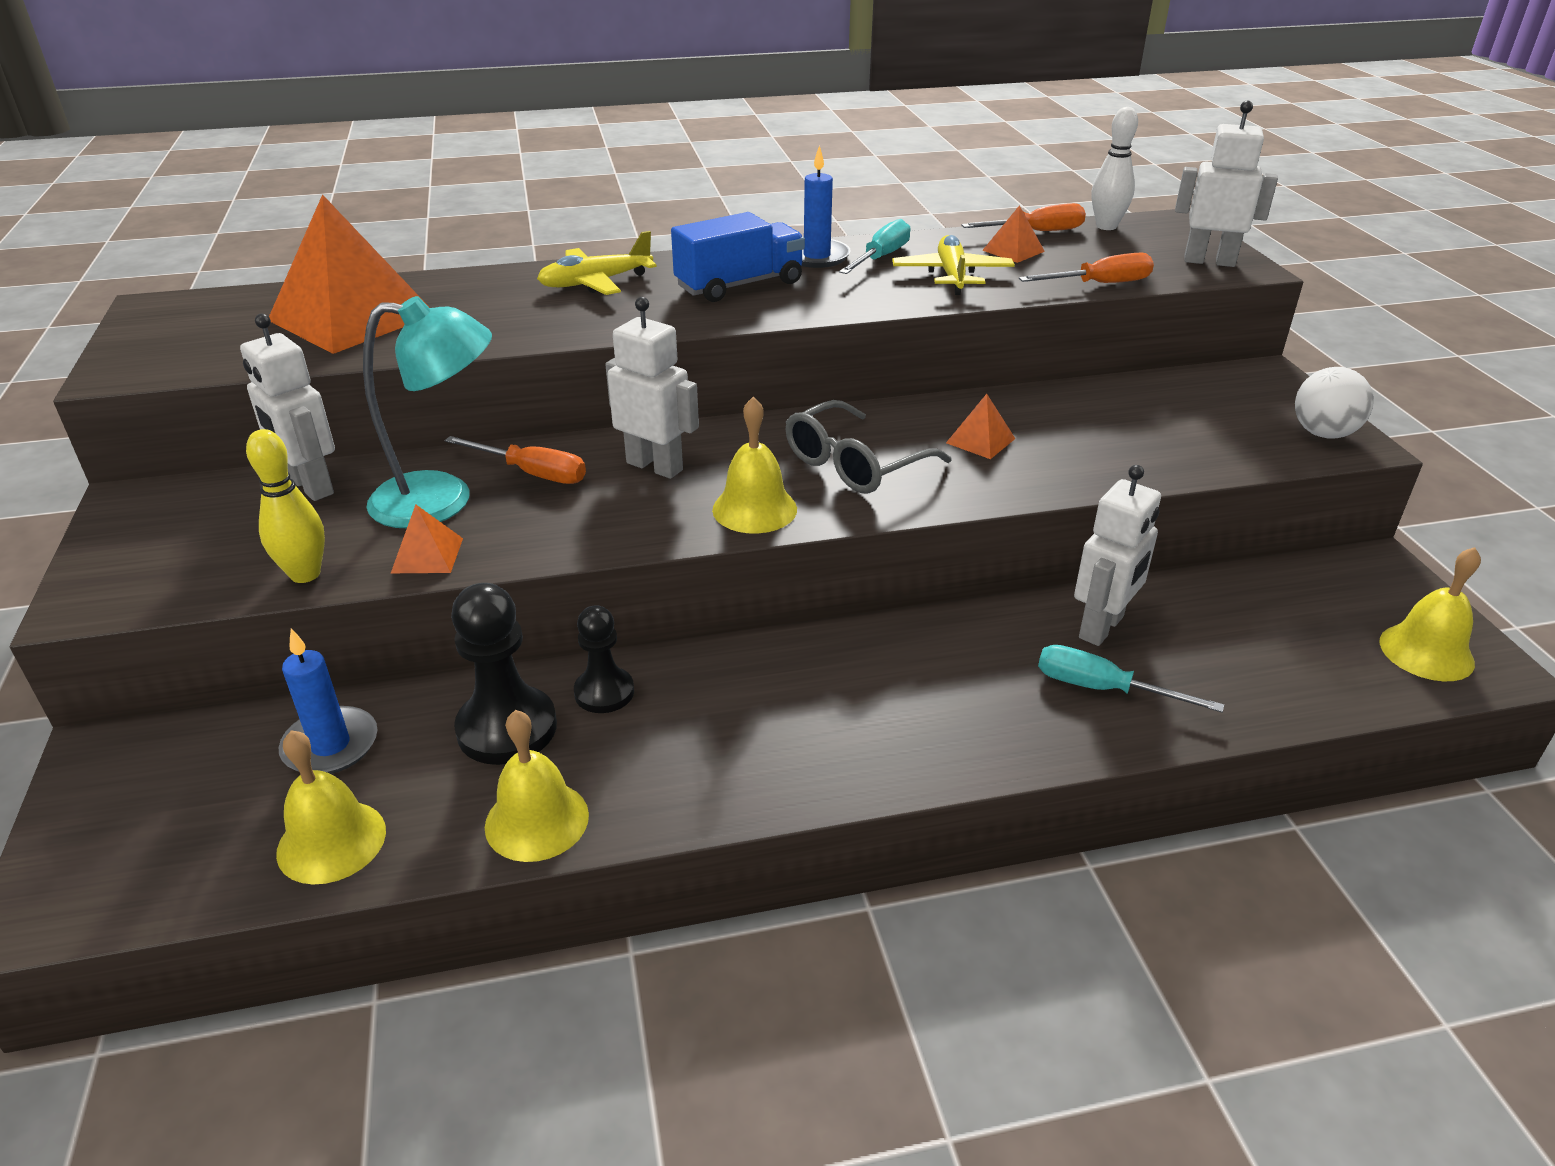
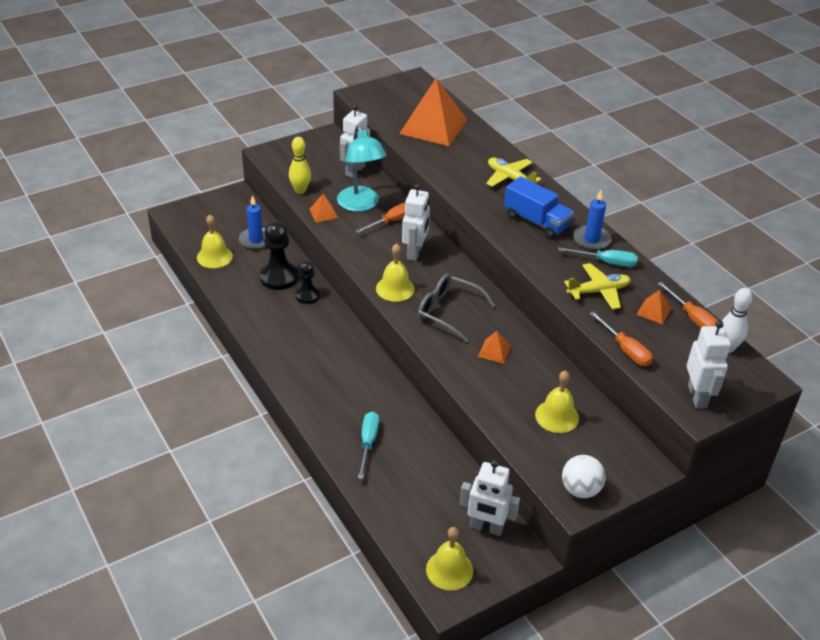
camera: 70 degrees right, 5 degrees up
orange screwdriver [445,436,586,484] -> orange screwdriver turned 135 degrees counterclockwise [356,202,405,233]
yellow bell [485,710,589,862] -> yellow bell moved to [535,370,579,433]
white robot [1074,465,1161,646] -> white robot moved to [460,460,520,536]

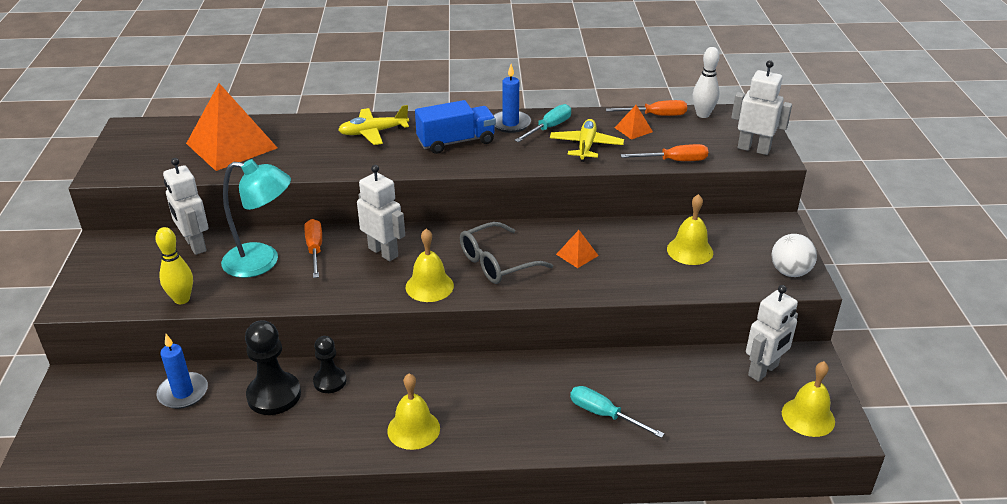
camera: 60 degrees left, 5 degrees down
yellow bell [197,215,233,268] -> yellow bell moved to [387,374,440,450]
orange pyramid [310,194,338,222] -> none

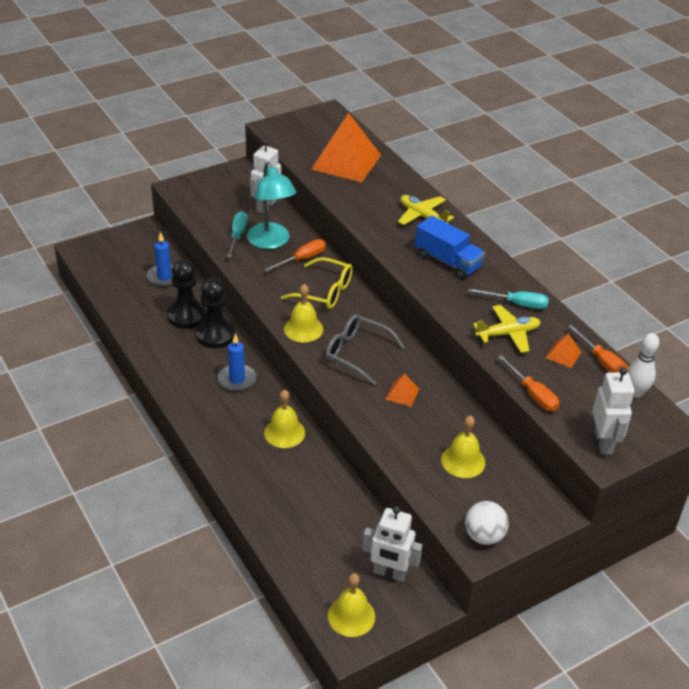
camera: 60 degrees right, 5 degrees up
yellow bowling pin [155,227,193,304] -> none
black pawn [313,336,347,393] -> black pawn [196,278,235,348], size x1.59
white robot [357,165,405,261] -> yellow glasses [280,257,353,309]
yellow bell [387,374,440,450] -> yellow bell moved to [264,390,305,448]
blue candle [494,64,531,133] -> blue candle moved to [218,334,256,391]
turquoise screwdriver [570,386,664,438] -> turquoise screwdriver moved to [227,211,248,257]

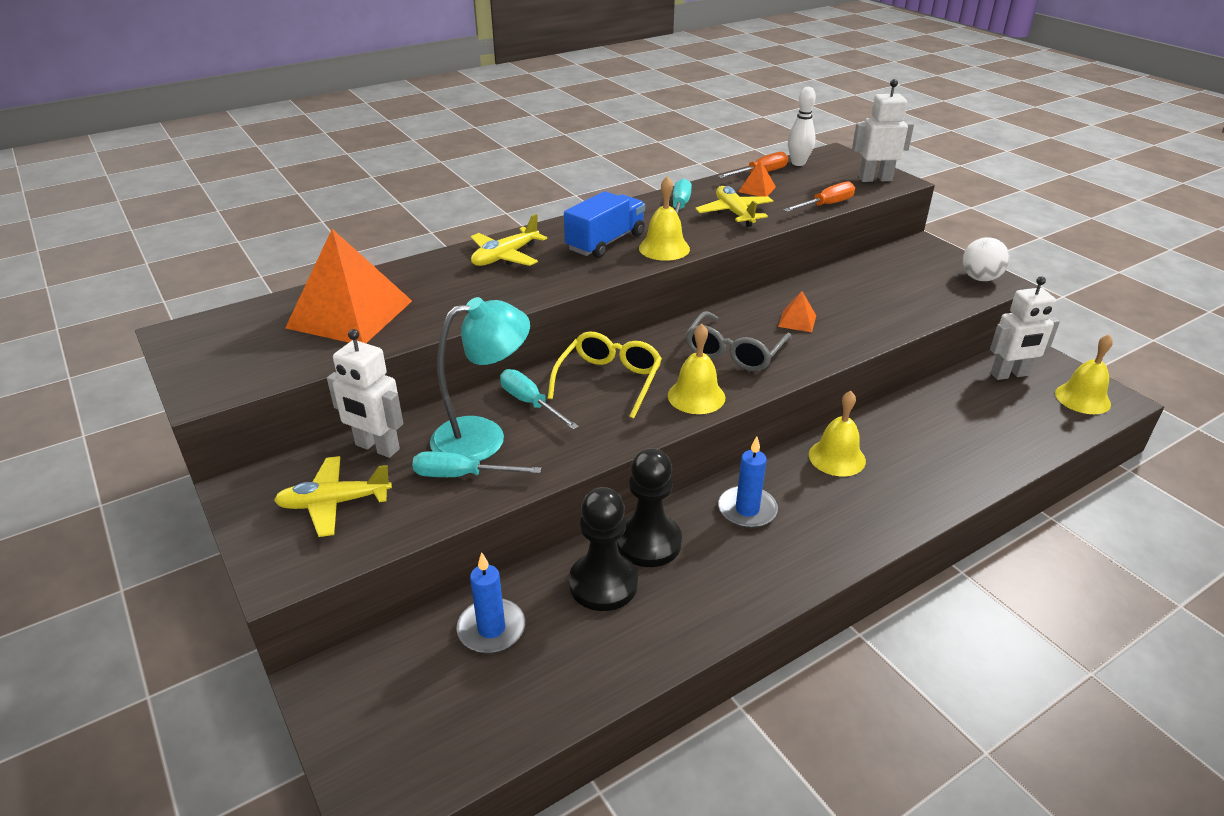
camera: 90 degrees left, 5 degrees down
orange screwdriver [264,239,326,272] -> turquoise screwdriver [500,369,579,430]
white robot [362,506,422,582] -> white robot turned 60 degrees clockwise [990,277,1060,380]
yellow bell [441,415,485,478] -> yellow bell moved to [639,176,690,261]
none -> yellow plane [274,456,392,537]

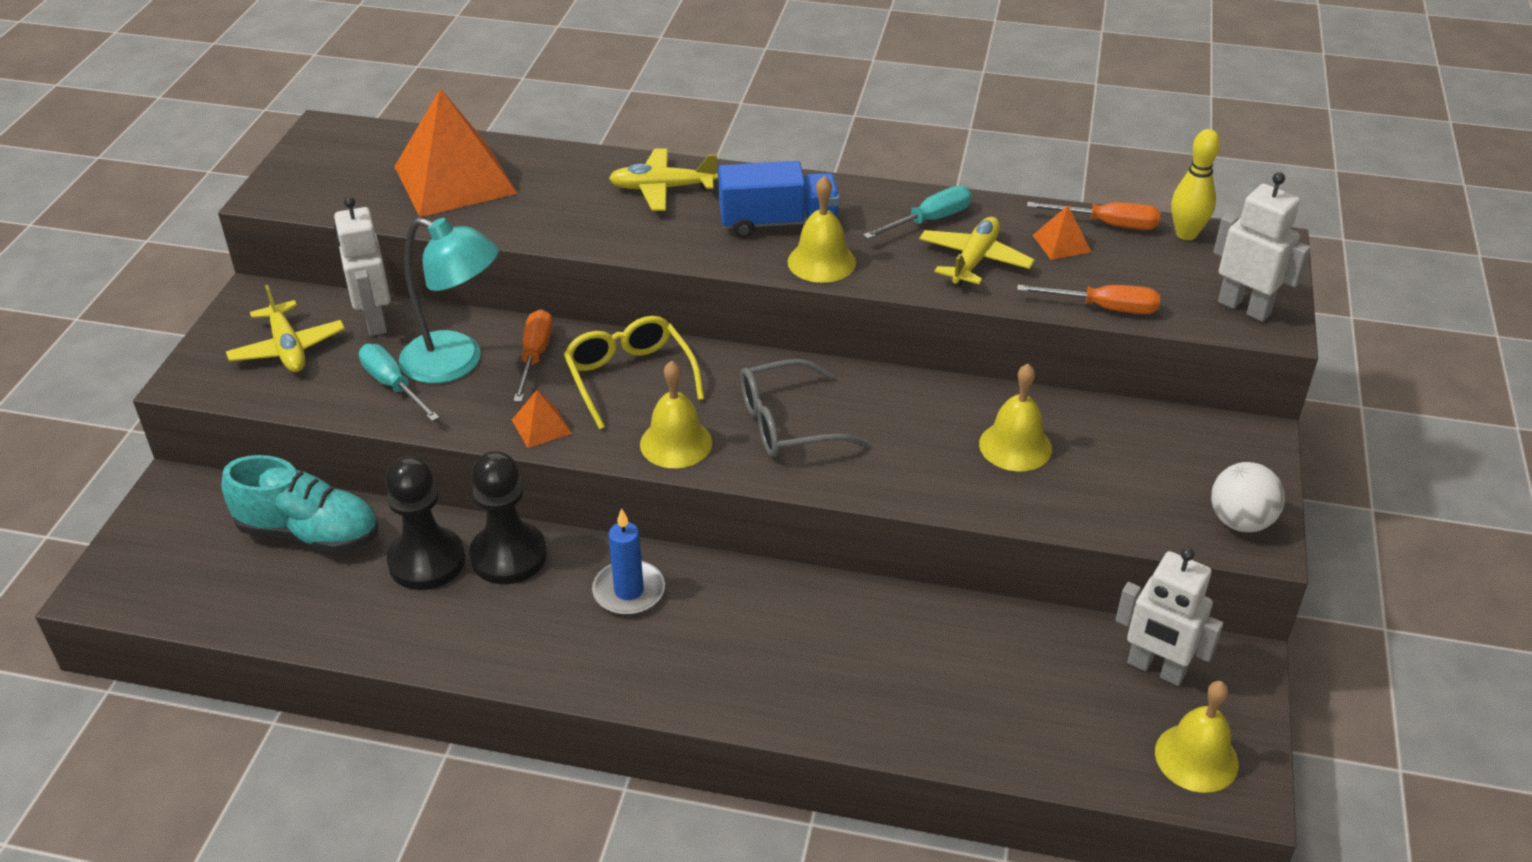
camera: 45 degrees right, 5 degrees up
yellow plane [274,456,392,537] -> yellow plane turned 150 degrees counterclockwise [226,285,345,372]
blue candle [456,552,525,653] -> turquoise shoe [221,455,379,553]
turquoise screwdriver [500,369,579,430] -> orange screwdriver [513,309,553,402]
yellow glasses [548,331,662,419] -> yellow glasses turned 90 degrees counterclockwise [564,316,704,430]
orange pyramid [778,291,816,332] -> orange pyramid moved to [512,390,572,448]
white bowling pin [788,87,816,166] -> yellow bowling pin [1171,129,1220,240]
yellow bell [809,391,866,476] -> yellow bell moved to [979,364,1052,472]

